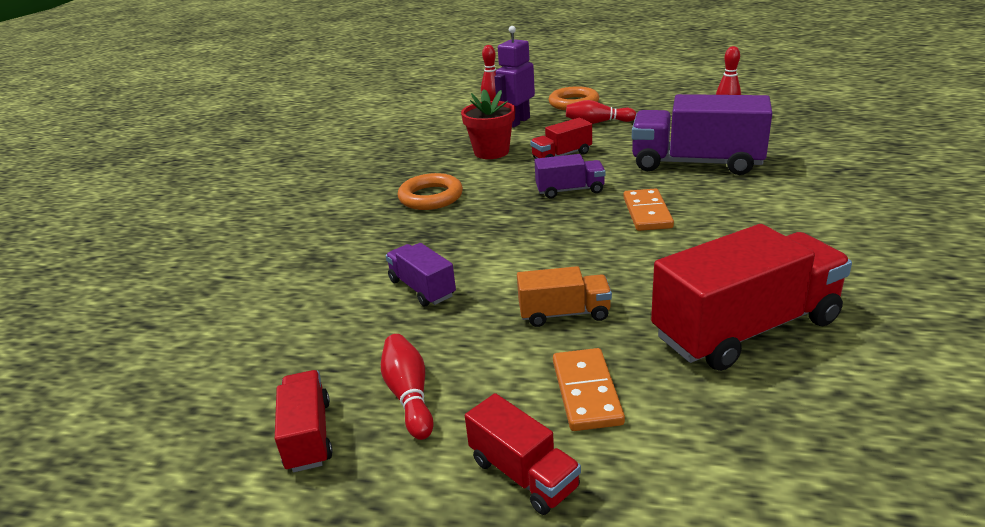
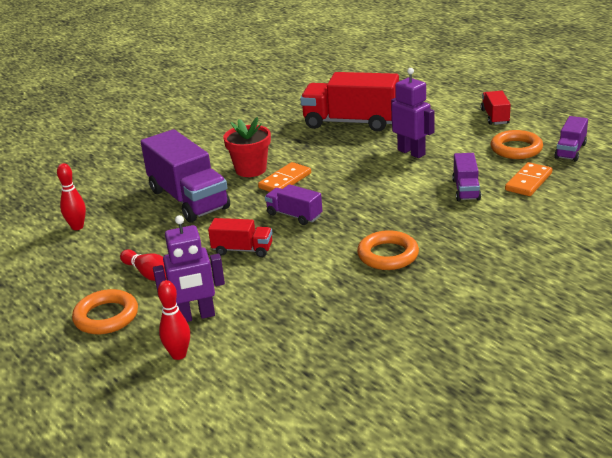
camera: 140 degrees left, 0 degrees up
red truck [275,370,333,472] -> purple truck [555,116,588,161]
red bowling pin [381,334,434,440] -> orange ring [491,130,543,159]
red flower pot [461,89,515,159] -> red flower pot moved to [223,117,271,177]
orange truck [517,266,612,327] -> purple robot [391,68,434,158]
orange domino [553,348,625,431] -> orange domino moved to [505,162,552,196]

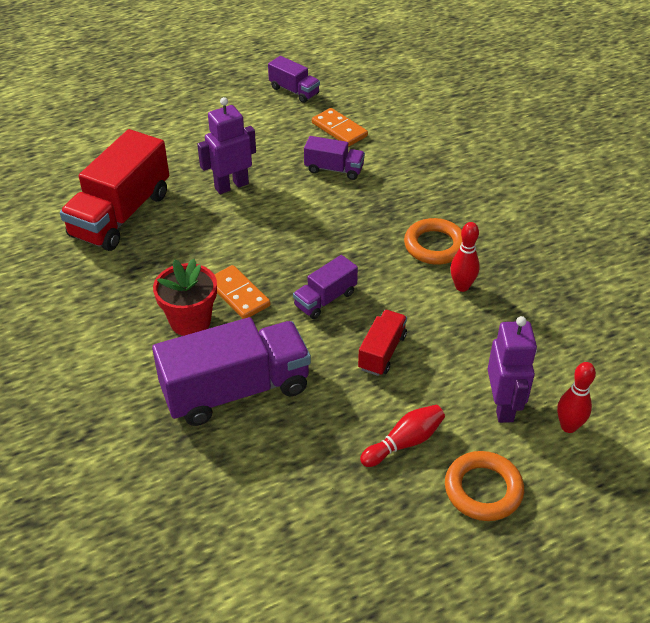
camera: 80 degrees left, 15 degrees up
red bowling pin [57,163,86,230] -> red bowling pin moved to [450,222,480,292]
red truck [481,91,511,125] -> none
orange ring [491,130,543,159] -> none

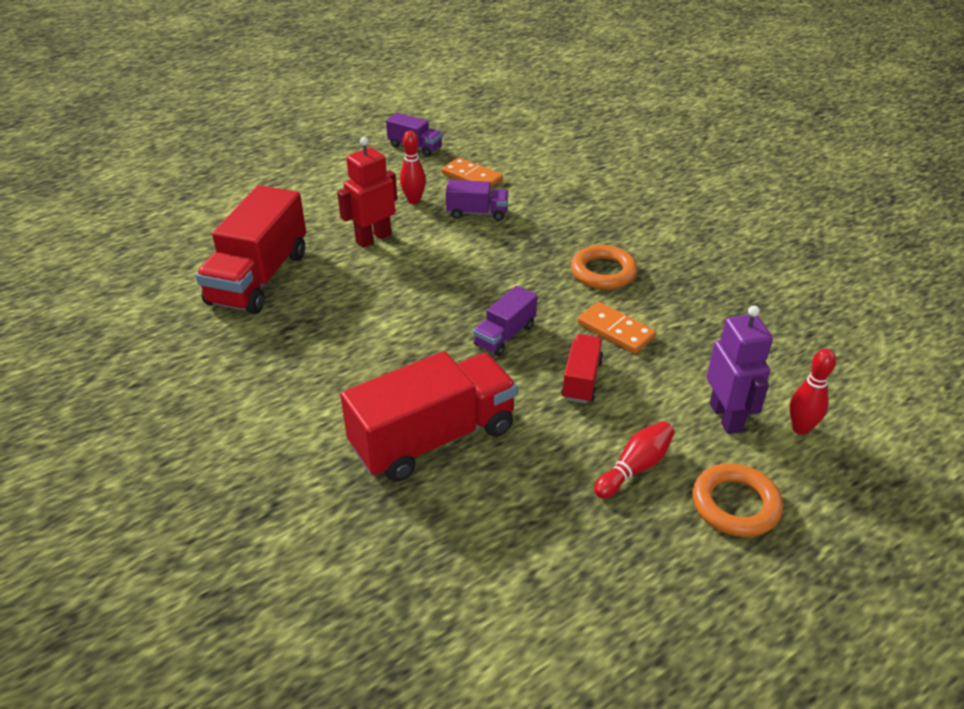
camera: 10 degrees left, 5 degrees down
purple truck [152,317,311,426] -> red truck [341,351,517,482]
red flower pot [153,259,217,336] -> none
purple robot [197,97,256,194] -> red robot [337,137,397,248]
orange domino [214,265,270,319] -> orange domino moved to [577,302,656,354]
red bowling pin [450,222,480,292] -> red bowling pin moved to [400,130,426,204]

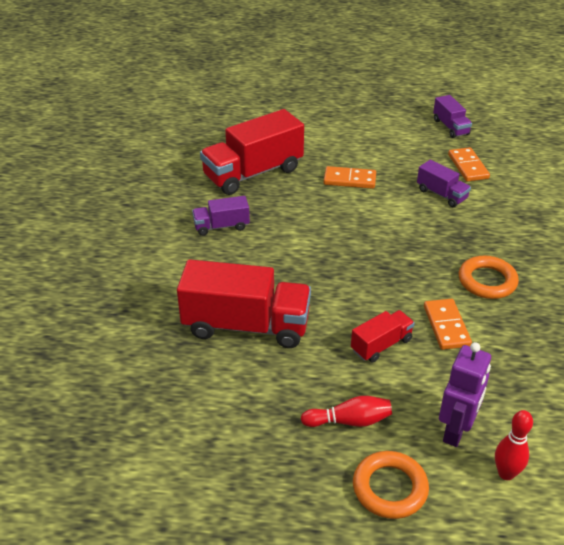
camera: 40 degrees right, 0 degrees up
red robot [337,137,397,248] -> orange domino [324,166,376,189]
red bowling pin [400,130,426,204] -> none
purple truck [473,286,537,356] -> purple truck moved to [192,196,250,236]

